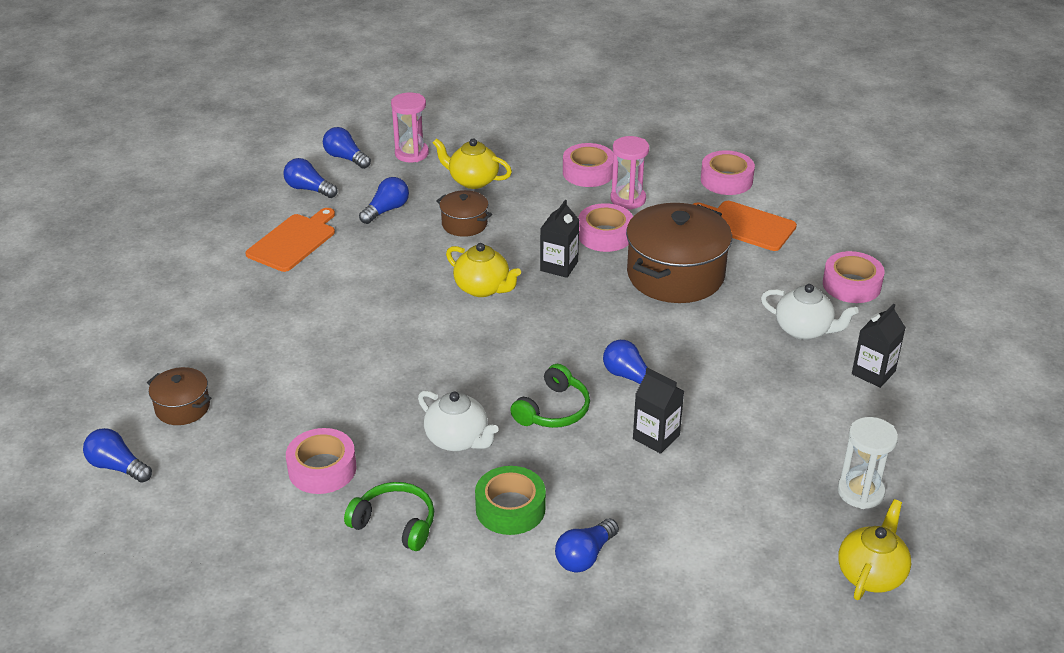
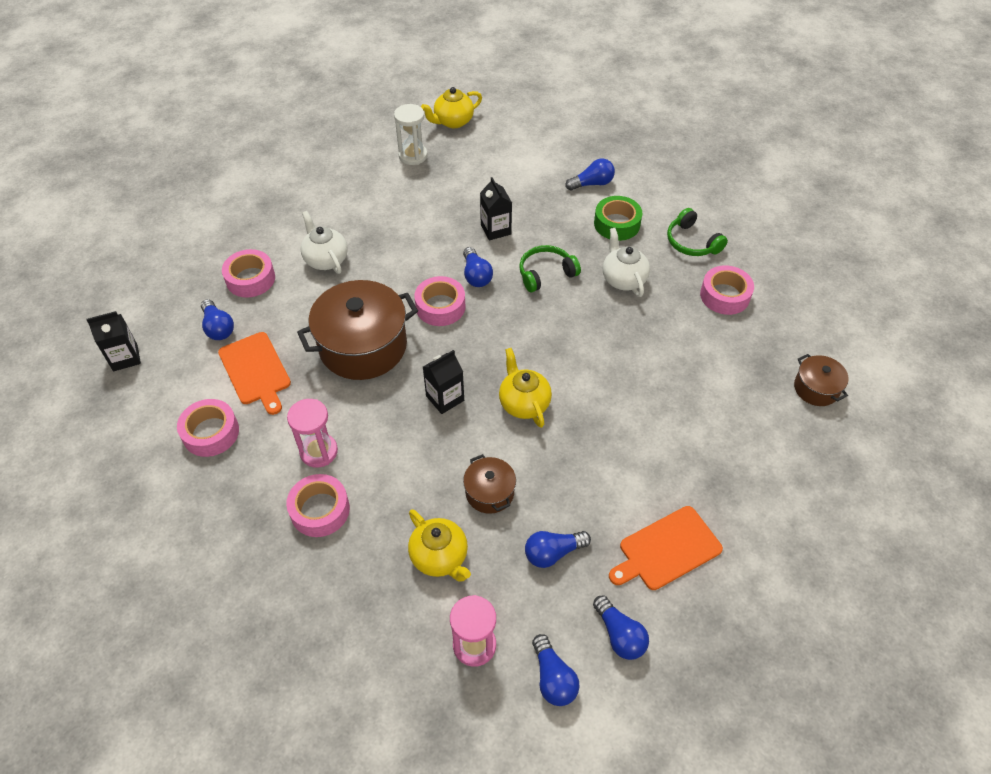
camera: 150 degrees left, 15 degrees up
blue light bulb [83,428,152,483] -> blue light bulb moved to [201,299,234,340]
pink tape [578,203,633,252] -> pink tape moved to [415,276,466,326]
black carton [852,304,906,388] -> black carton moved to [86,311,141,371]

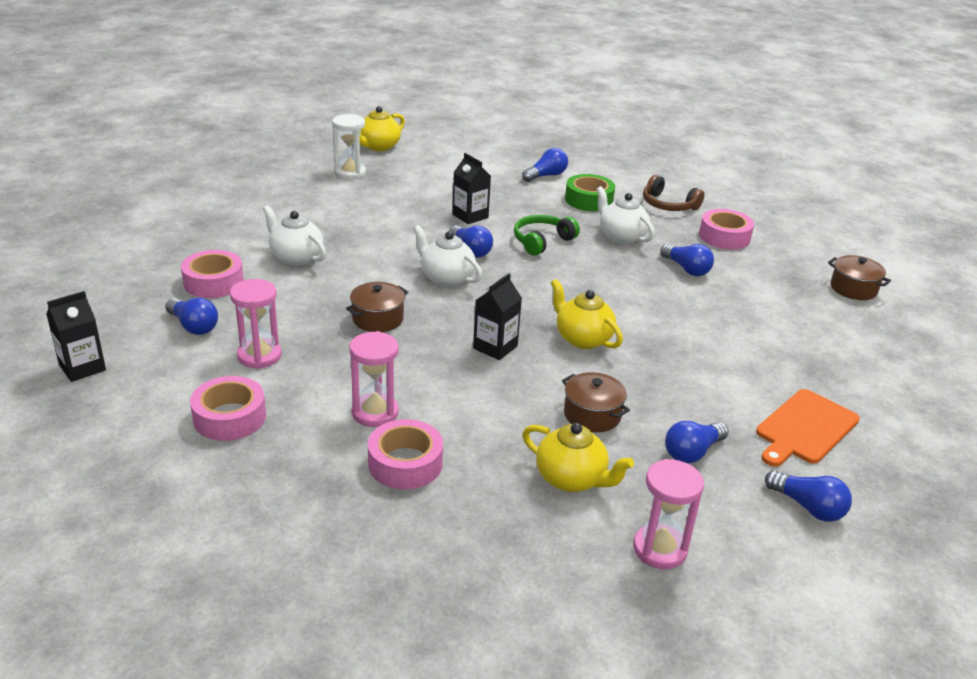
camera: 20 degrees left, 20 degrees down
orange cutting board [218,332,291,415] -> pink hourglass [230,279,282,369]
brown pot [297,280,418,380] -> brown pot [346,282,408,332], size x0.49
pink tape [415,276,466,326] -> white teapot [413,225,482,287]
blue light bulb [532,634,580,706] -> blue light bulb moved to [660,244,714,276]
green headphones [667,208,728,256] -> brown headphones [643,175,704,211]

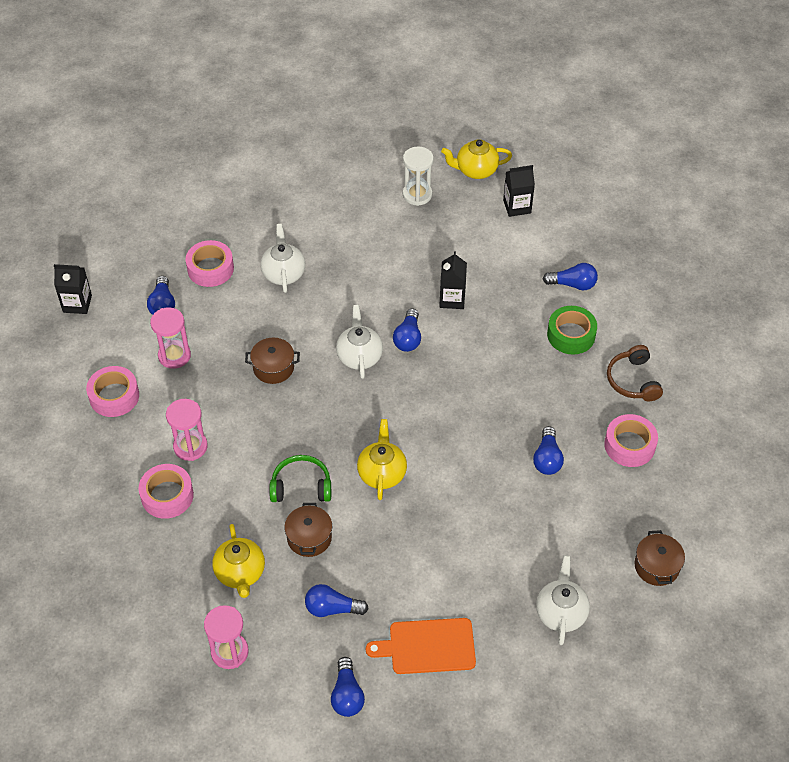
camera: 45 degrees right, 20 degrees up
black carton [473,273,522,360] -> black carton moved to [503,165,535,217]
green headphones [514,215,580,256] -> green headphones moved to [269,455,331,502]
white teapot [596,186,655,244] -> white teapot moved to [536,555,590,645]

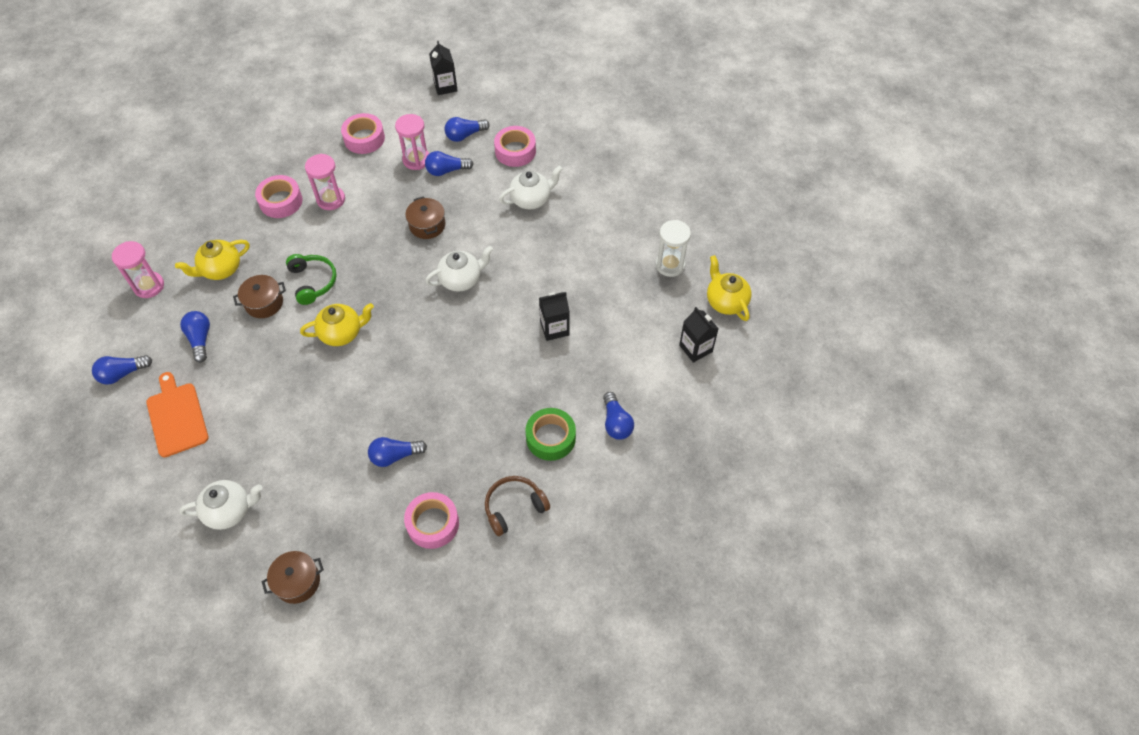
camera: 70 degrees right, 5 degrees up
blue light bulb [393,309,421,352] -> blue light bulb moved to [425,151,474,176]

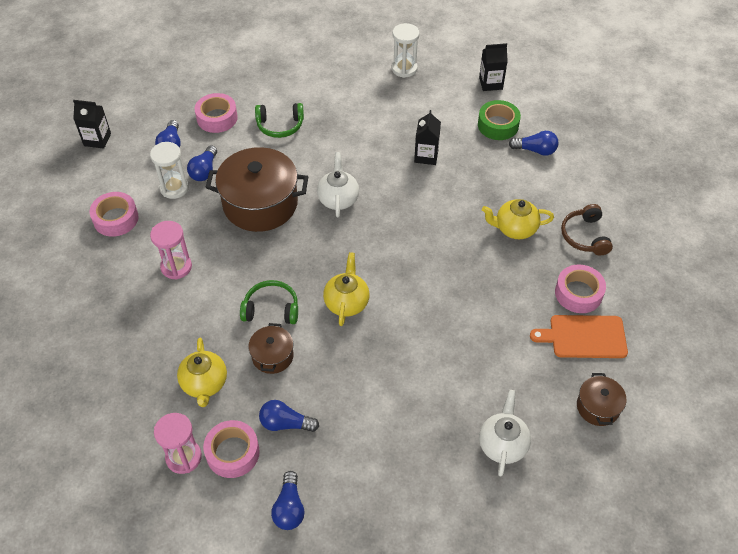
camera: 65 degrees left, 5 degrees down
orange cutting board [146,372,208,457] -> orange cutting board moved to [530,315,628,358]
pink tape [255,175,303,218] -> pink tape moved to [203,420,260,478]
blue light bulb [368,437,427,467] -> none
pink hourglass [395,114,429,170] -> white hourglass [150,142,189,199]
brown pot [405,196,445,239] -> brown pot [205,147,308,232], size x2.03
white teapot [499,165,563,209] -> green headphones [255,103,304,138]
green tape [525,408,576,461] -> green tape moved to [478,100,521,140]
yellow teapot [707,255,752,321] -> yellow teapot moved to [482,199,554,239]

